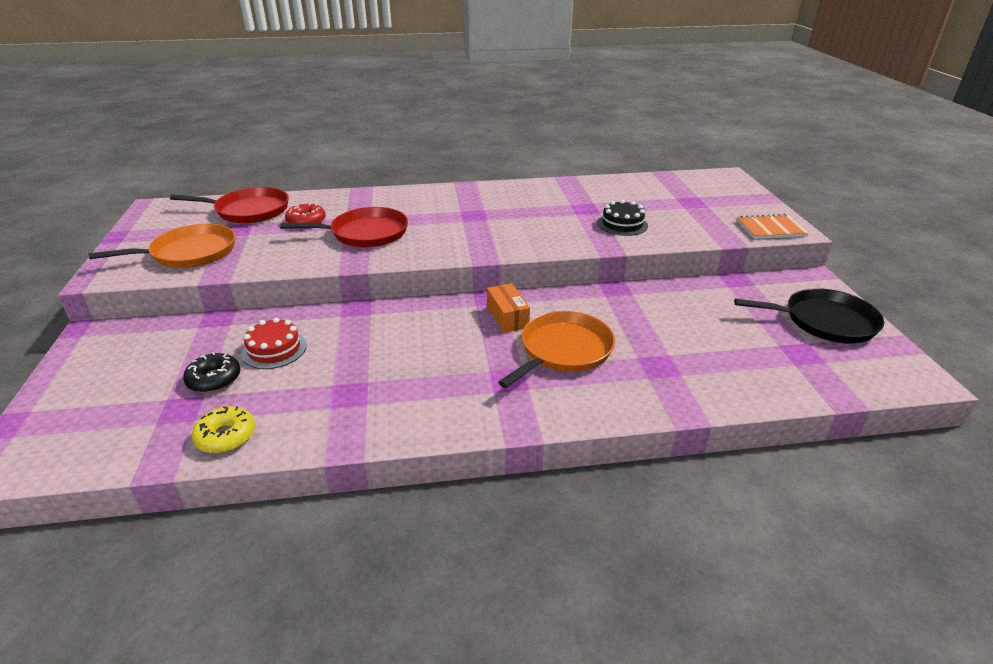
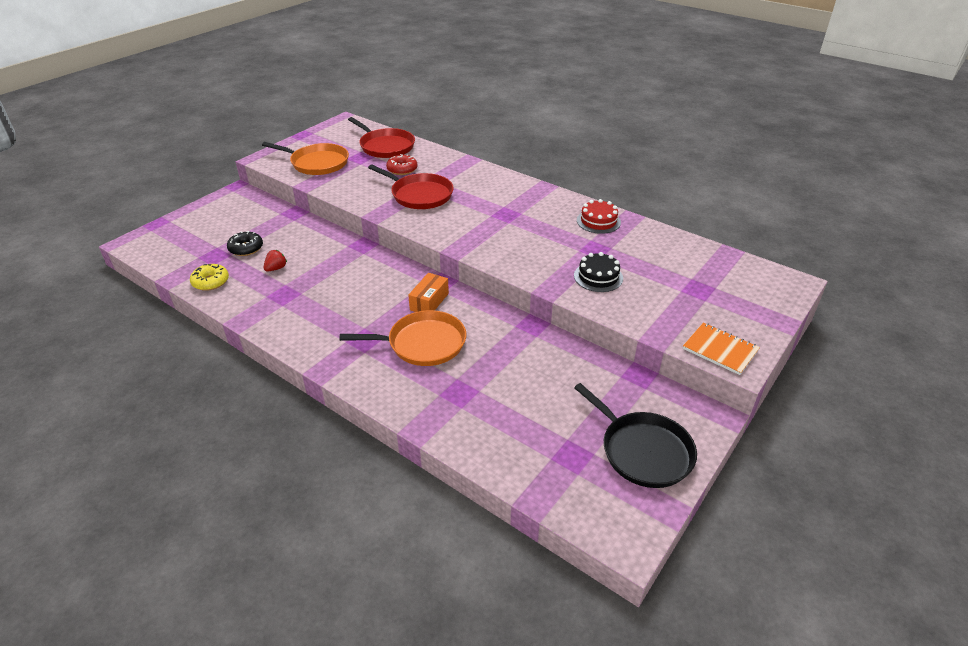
camera: 45 degrees right, 5 degrees up
red cake [242,317,307,369] -> red cake moved to [577,199,621,234]
none -> red strawberry [263,250,287,272]

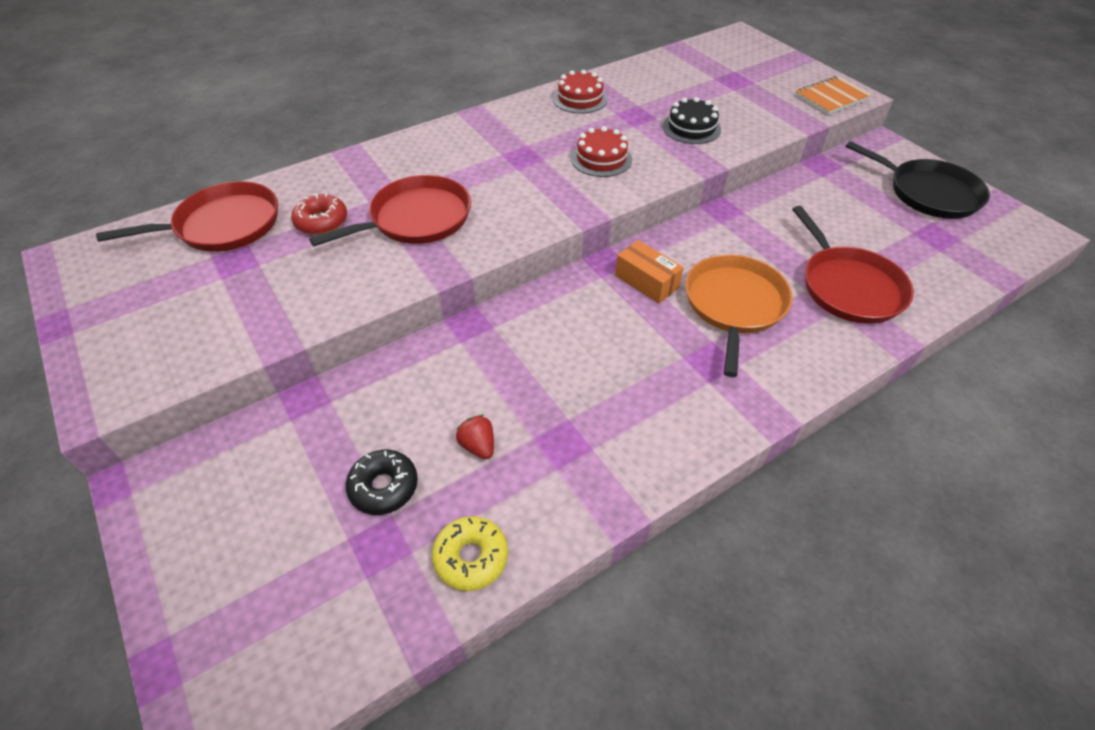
camera: 70 degrees left, 10 degrees up
orange pan [262,142,349,175] -> none
black pan [574,383,697,488] -> black pan turned 60 degrees clockwise [845,141,990,219]
none -> red cake [571,126,632,177]
none -> red pan [792,206,914,324]

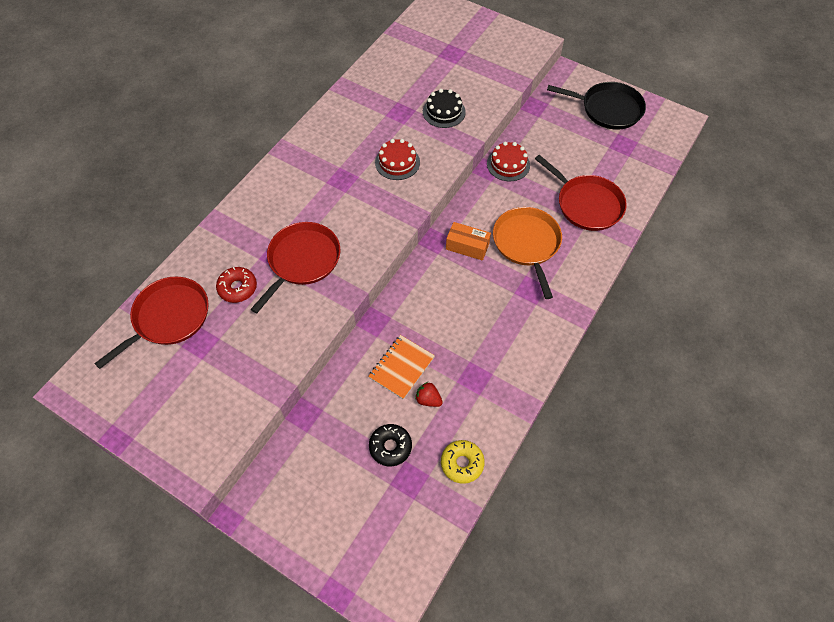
camera: 25 degrees left, 10 degrees up
red cake [553,70,608,114] -> red cake moved to [487,142,530,181]
orange notebook [795,76,872,115] -> orange notebook moved to [368,335,435,399]

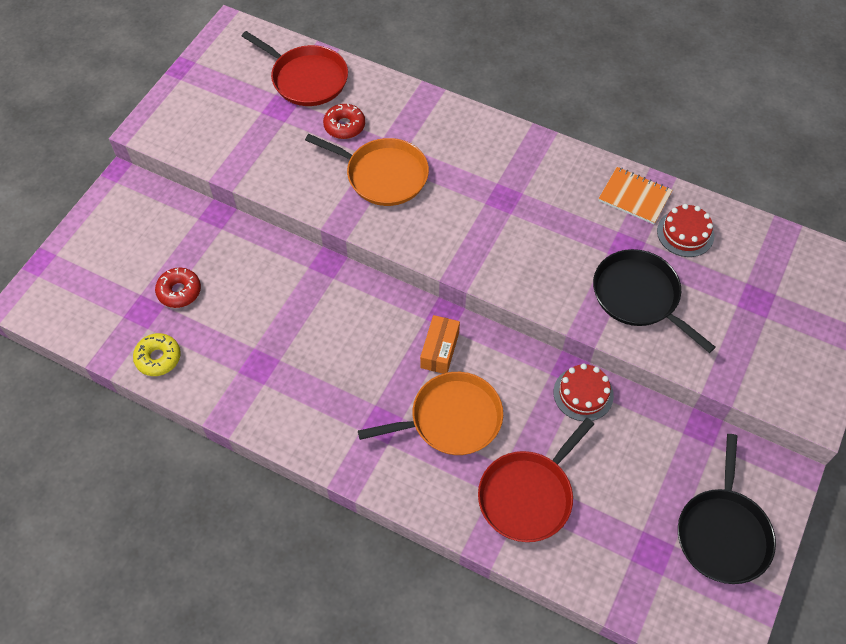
camera: 85 degrees right, 0 degrees up
red pan [251,222,341,313] -> orange pan [305,134,429,206]
orange notebook [368,335,435,399] -> orange notebook moved to [598,167,672,224]
black donut [369,424,412,466] -> red donut [155,267,201,308]
red cake [375,139,420,180] -> red cake moved to [657,204,714,257]
red strawberry [415,382,443,407] -> none
black cake [423,89,466,128] -> black pan [593,249,716,353]

